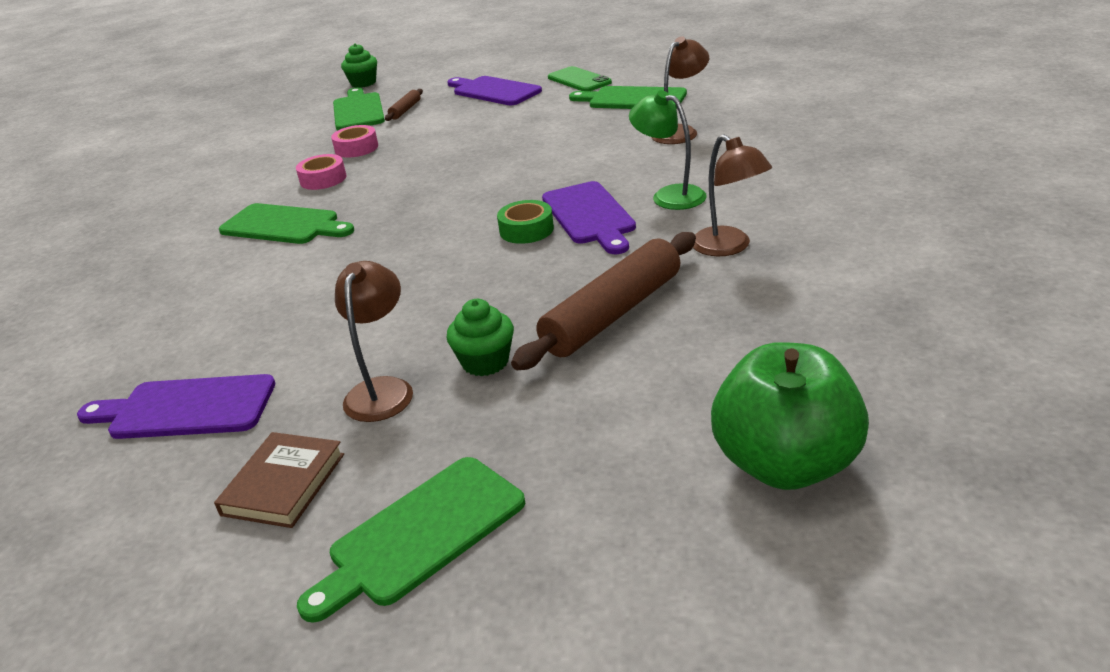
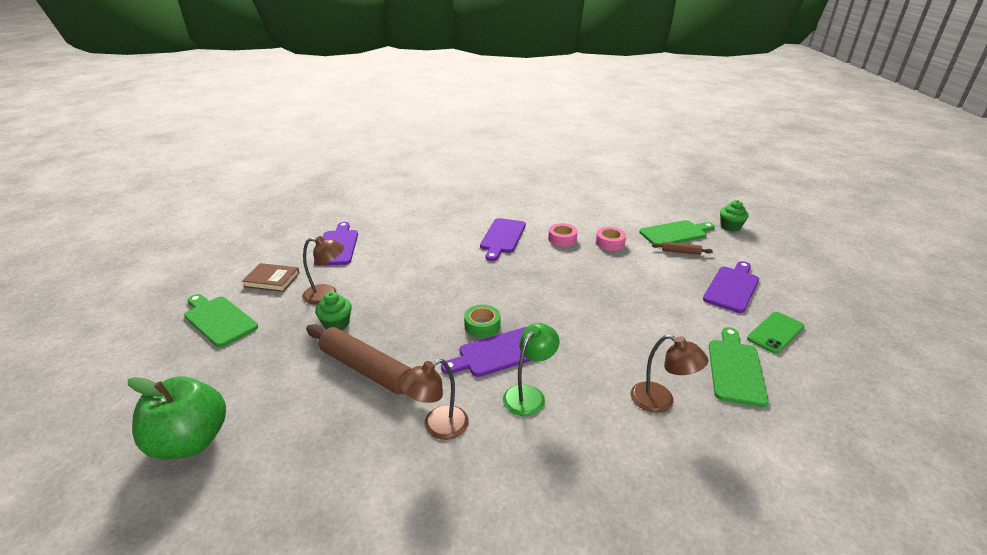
camera: 80 degrees right, 0 degrees up
green cutting board [219,203,354,244] -> purple cutting board [480,218,526,261]

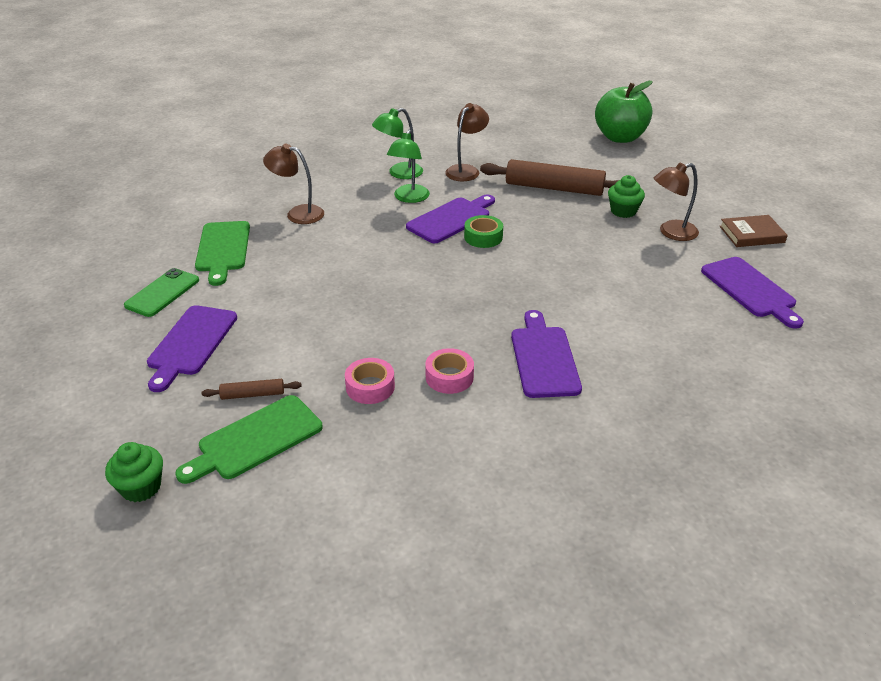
camera: 160 degrees right, 5 degrees up
green cutting board [184,294,258,347] -> none
none -> green lamp [372,108,423,179]

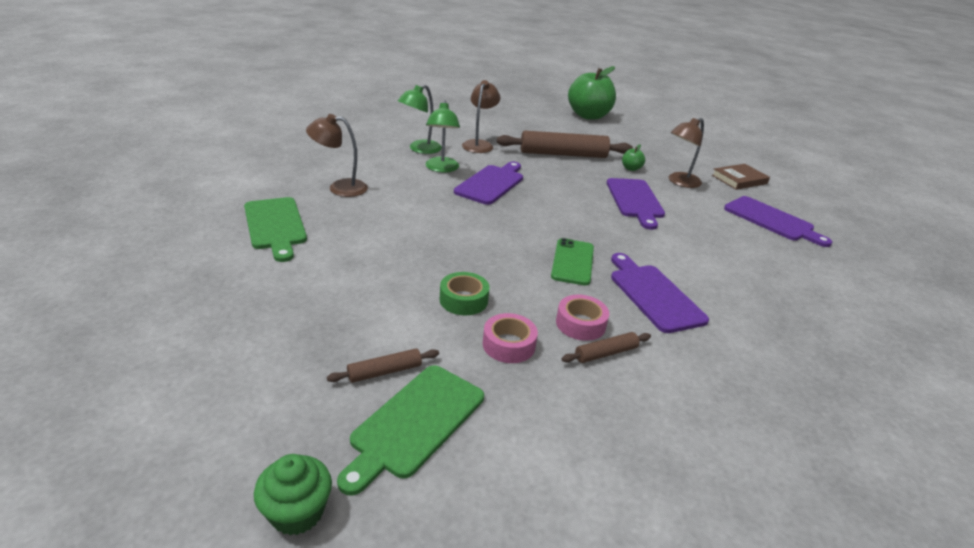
camera: 20 degrees left, 5 degrees down
green phone [124,268,199,317] -> green phone moved to [551,238,594,285]
purple cutting board [147,305,237,392] -> purple cutting board moved to [607,178,665,230]
green tape [464,215,503,248] -> green tape moved to [440,272,489,315]
green cupcake [608,175,645,218] -> green apple [622,144,645,171]
none -> brown rolling pin [561,332,651,363]

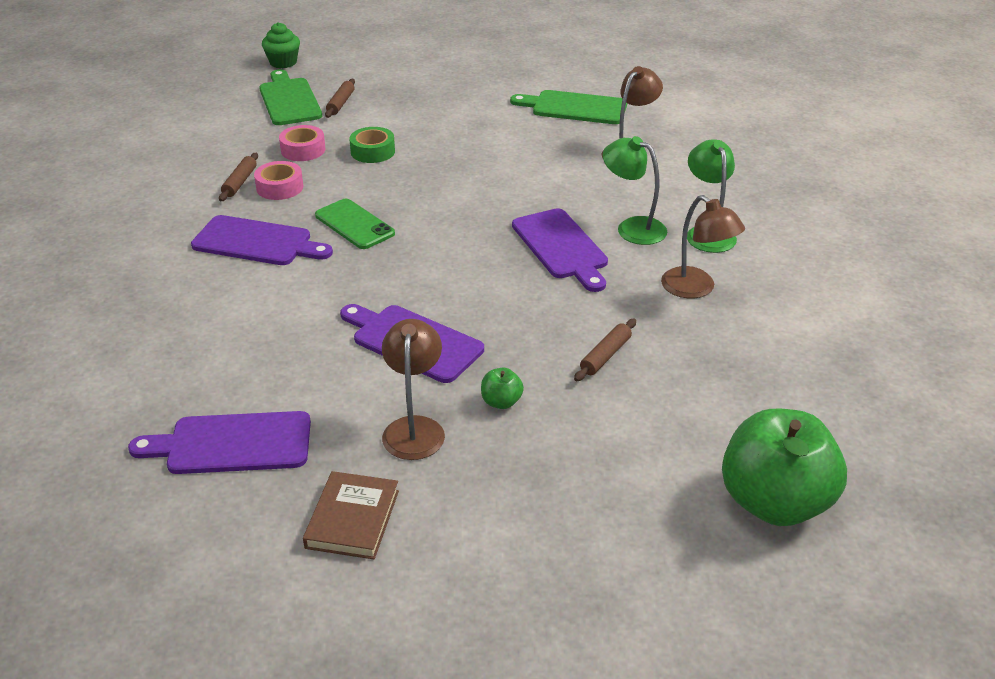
camera: 130 degrees right, 5 degrees up
brown rolling pin [497,131,633,158] -> brown rolling pin [574,319,636,381], size x0.46

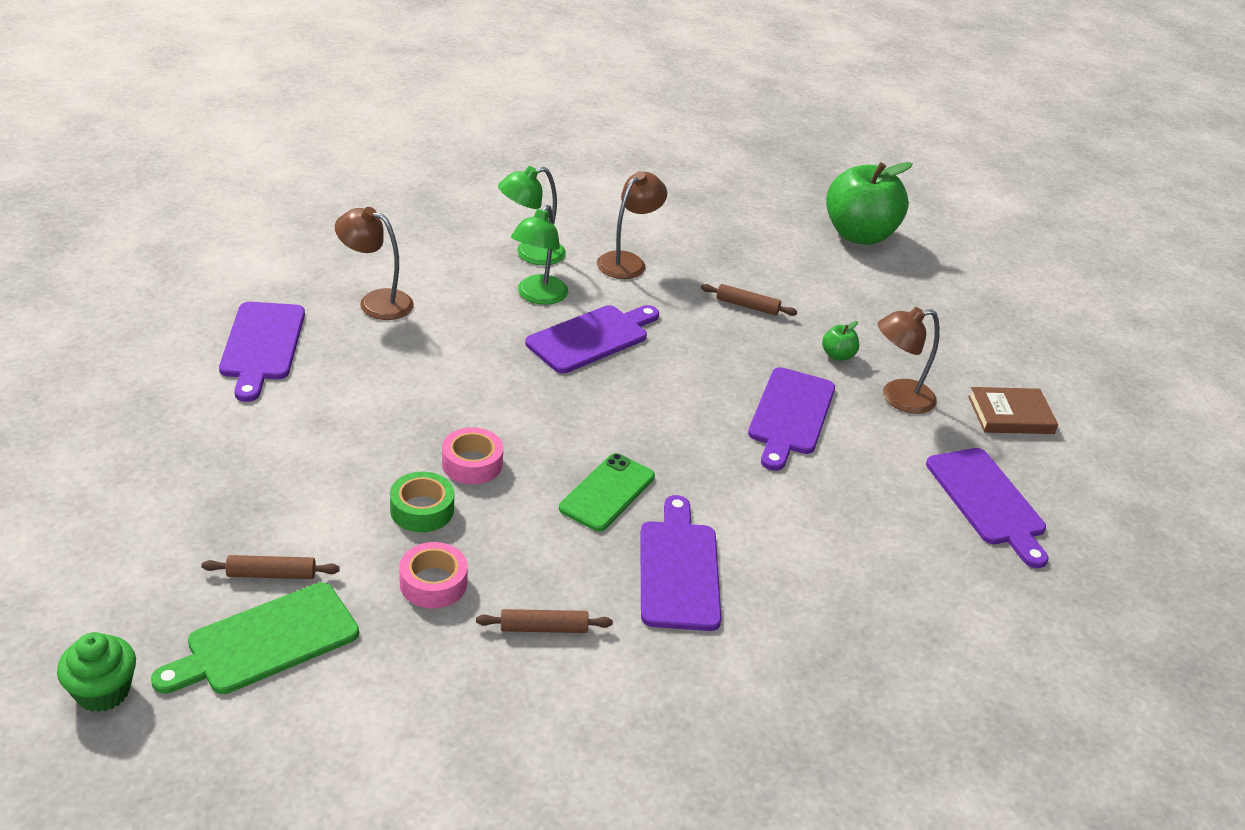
camera: 110 degrees left, 0 degrees up
pink tape [254,161,303,200] -> pink tape moved to [442,427,503,484]
green cutting board [510,90,627,124] -> purple cutting board [219,302,305,402]

